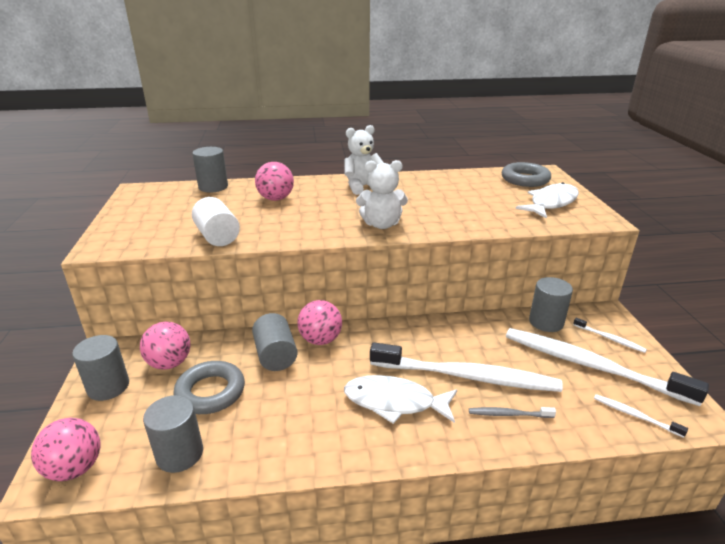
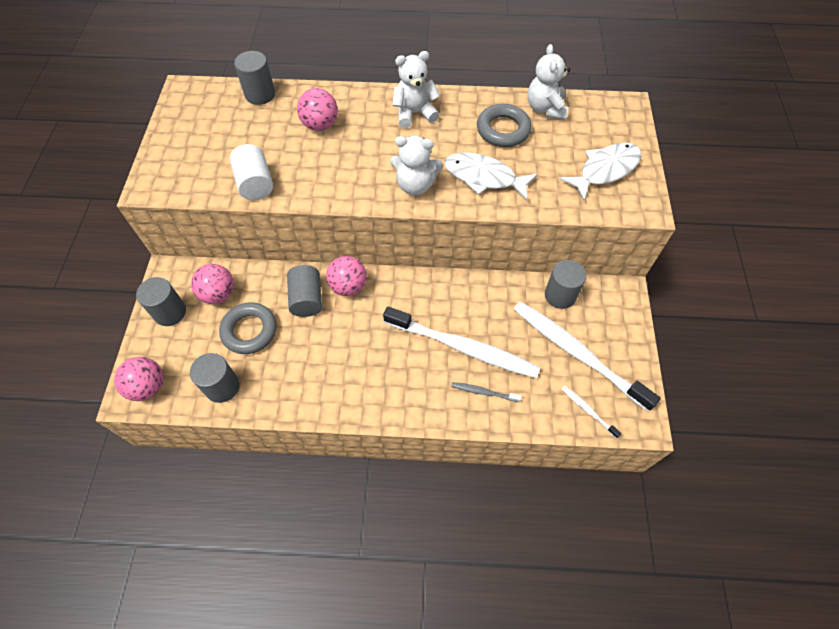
camera: 10 degrees right, 30 degrees up
white fish [344,375,457,424] -> white fish moved to [444,152,538,200]
grey ring [502,162,551,187] -> grey ring moved to [477,104,532,147]
white toothbrush [573,318,647,353] -> none
none -> white teddy bear [528,44,570,120]

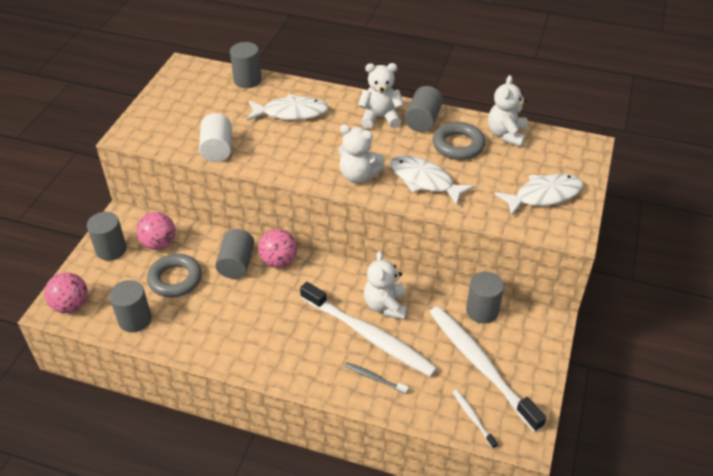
camera: 15 degrees right, 15 degrees down
pink ball [297,88,338,131] -> white fish [247,94,329,121]
none -> white teddy bear [364,251,407,320]
none -> grey cylinder [405,86,443,132]

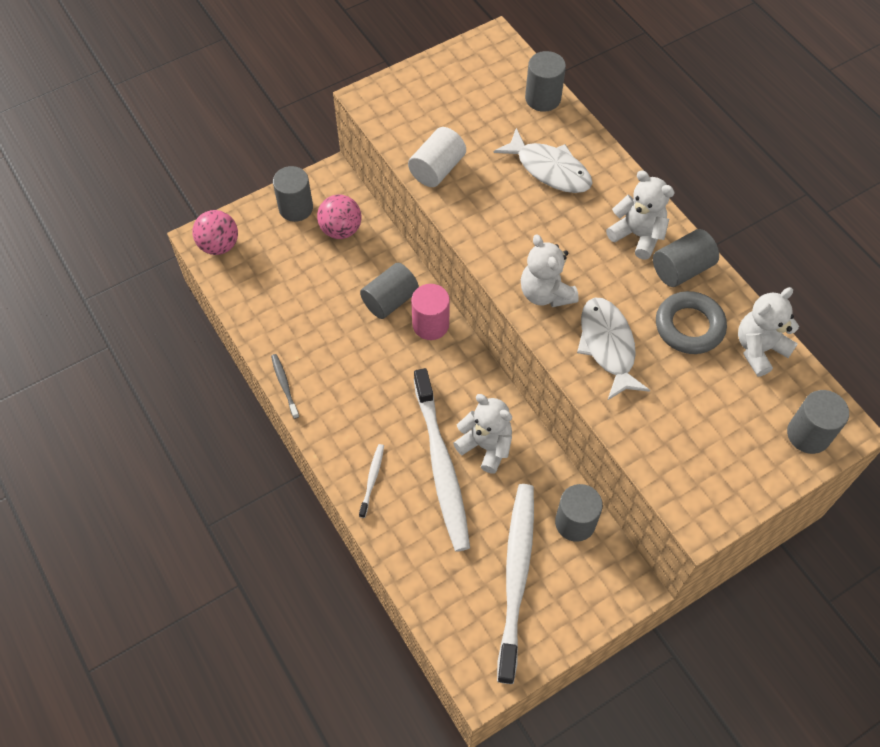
camera: 40 degrees right, 15 degrees up
grey cylinder [109,280,151,332] -> grey cylinder moved to [787,390,849,454]
grey ring [147,254,202,298] -> none
pink ball [258,229,297,268] -> pink cylinder [411,284,450,340]
grey toothbrush [345,362,409,395] -> grey toothbrush moved to [271,354,299,419]
white teddy bear [364,251,407,320] -> white teddy bear turned 90 degrees clockwise [453,394,512,474]
white toothbrush [453,390,498,449] -> white toothbrush moved to [359,444,384,518]
white fish [495,174,584,216] -> none

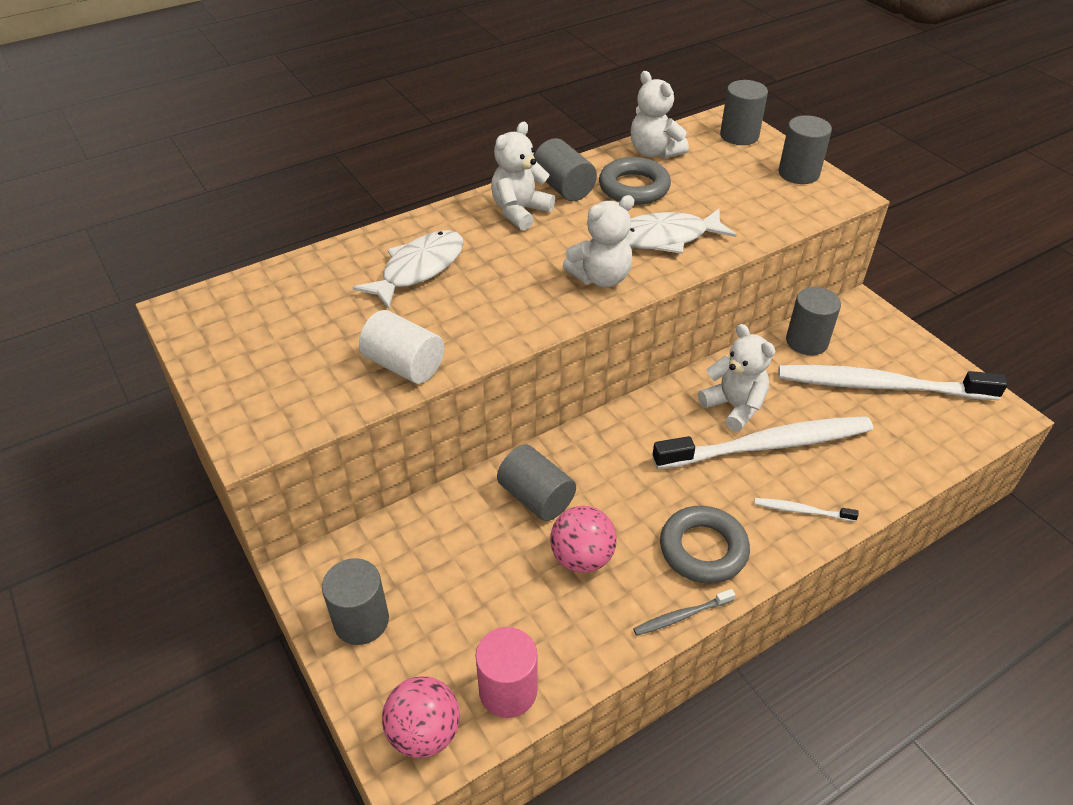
camera: 90 degrees left, 15 degrees down
pink ball [317,195,361,239] -> pink ball moved to [550,506,617,573]
pink cylinder [411,284,450,340] -> pink cylinder moved to [475,627,538,718]
white teddy bear [453,394,512,474] -> white teddy bear turned 105 degrees clockwise [698,324,775,432]
grey cylinder [525,51,566,112] -> grey cylinder moved to [778,115,832,184]
none -> grey ring [660,506,750,584]

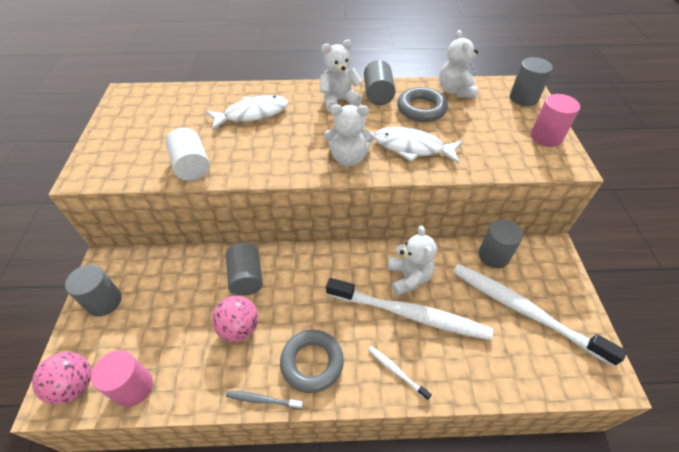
camera: 30 degrees right, 5 degrees up
grey cylinder [778,115,832,184] -> pink cylinder [531,94,580,147]

